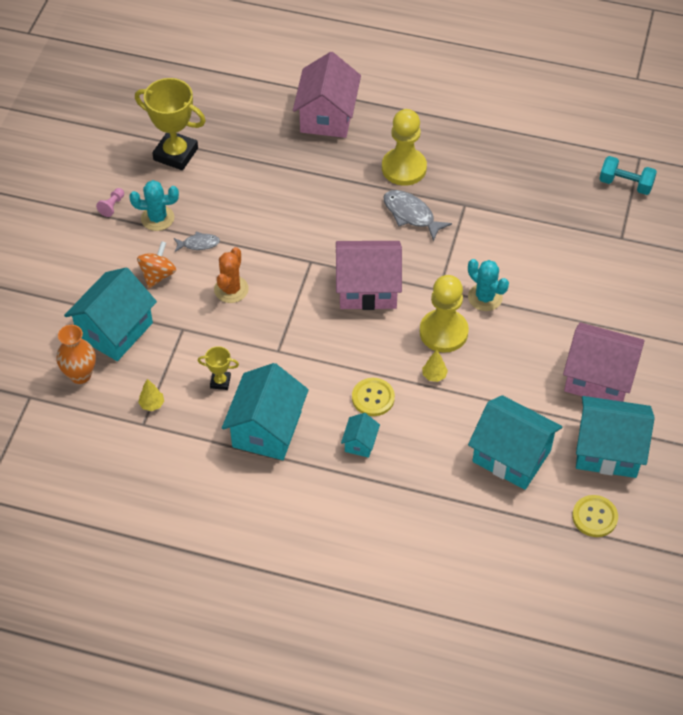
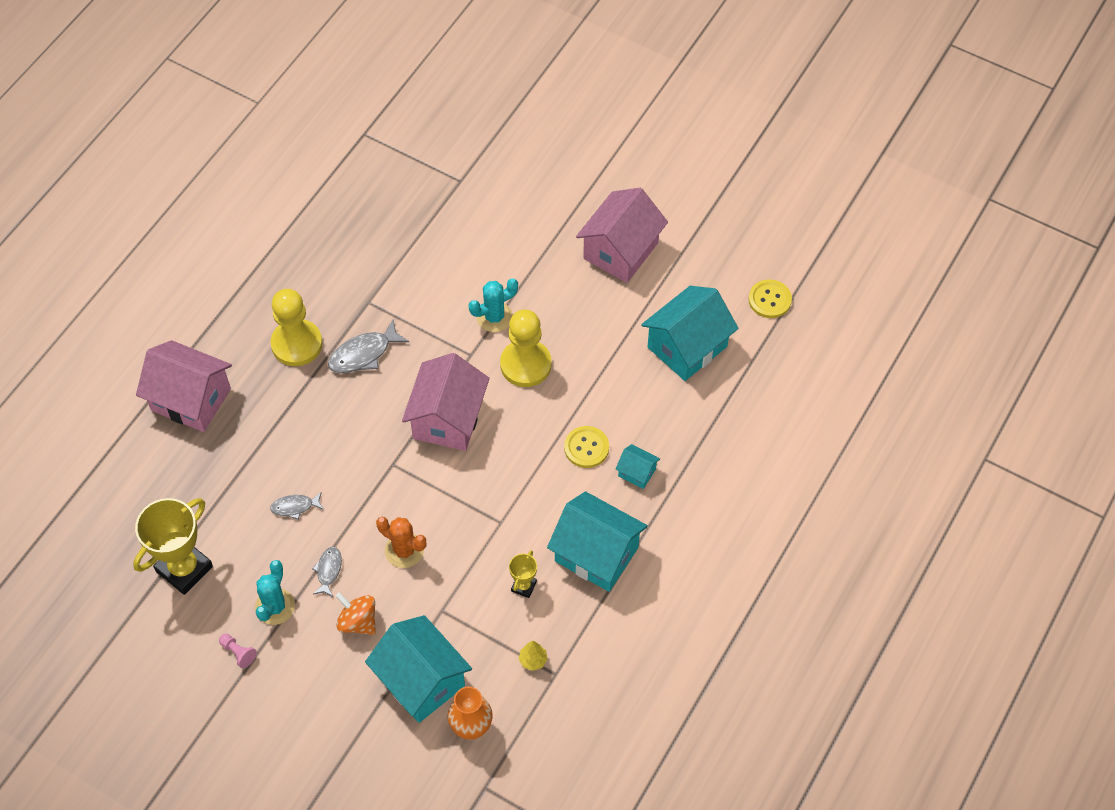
camera: 75 degrees left, 5 degrees up
yellow tree [422,350,448,382] -> none
turquoise house [576,396,655,478] -> none
turquoise dumbbell [599,156,657,195] -> none
none -> grey fish [270,492,324,520]

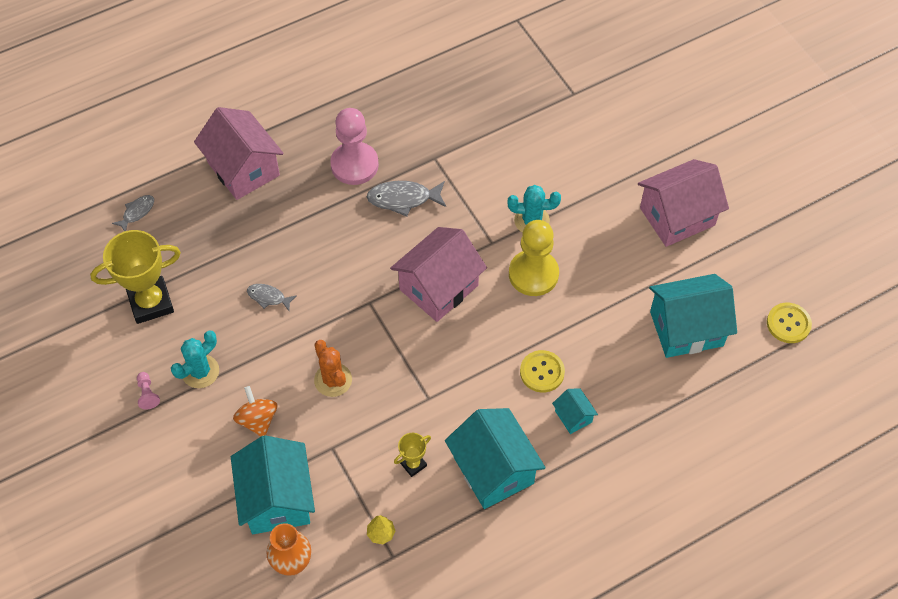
camera: 30 degrees right, 0 degrees up
yellow pawn [271,289,323,366] -> pink pawn [330,108,379,185]
grey fish [312,547,342,597] -> grey fish moved to [112,195,154,231]

